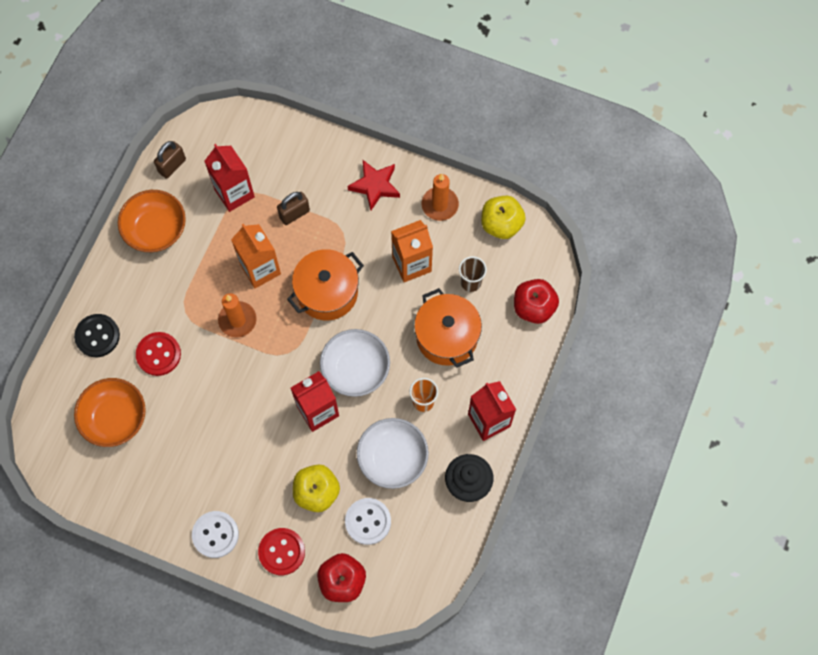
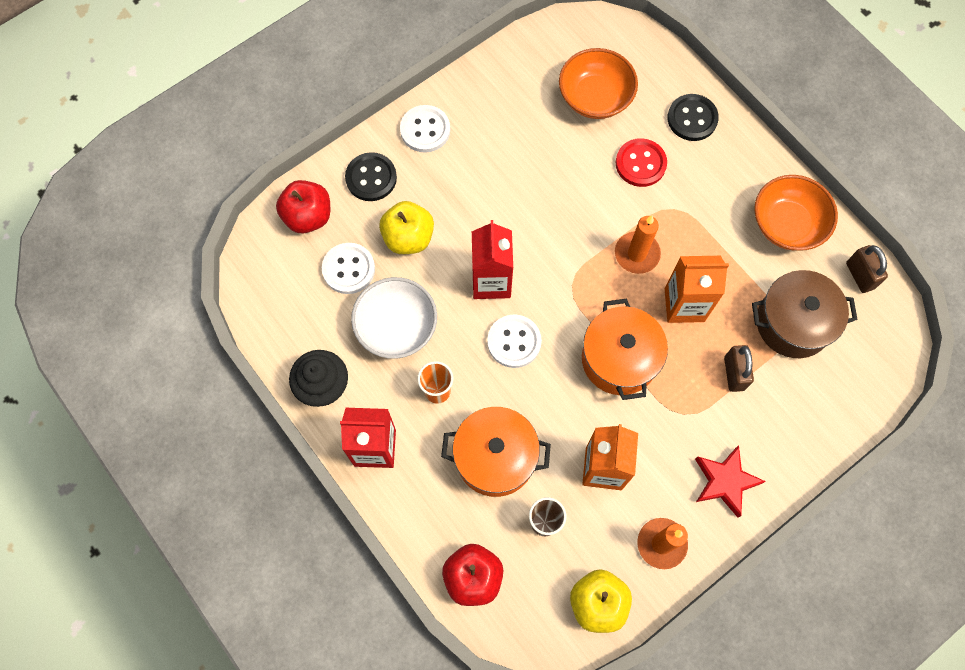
camera: 120 degrees right, 0 degrees up
red carton [204,144,255,212] -> brown pot [752,270,858,358]
red button [258,528,305,575] -> black button [345,152,397,201]
white bowl [320,329,390,397] -> white button [487,315,542,368]

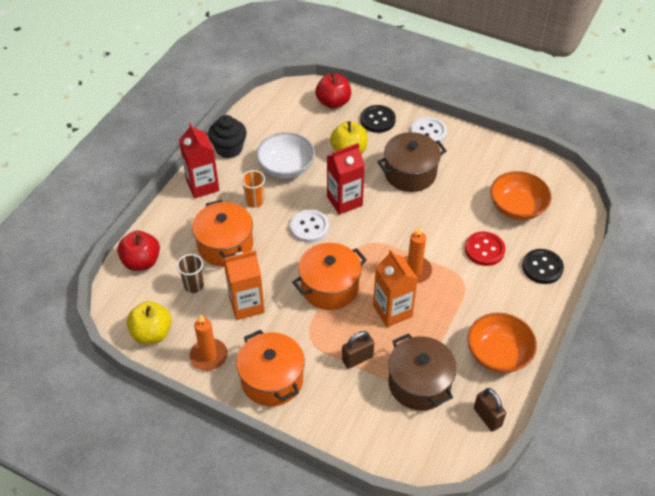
camera: 65 degrees right, 20 degrees down
white button [322,243,375,294] -> none
red star [695,445,766,518] -> orange pot [236,330,305,406]
brown padlock [846,245,888,293] -> brown padlock turned 75 degrees counterclockwise [474,388,506,431]
none -> brown pot [377,132,446,192]

